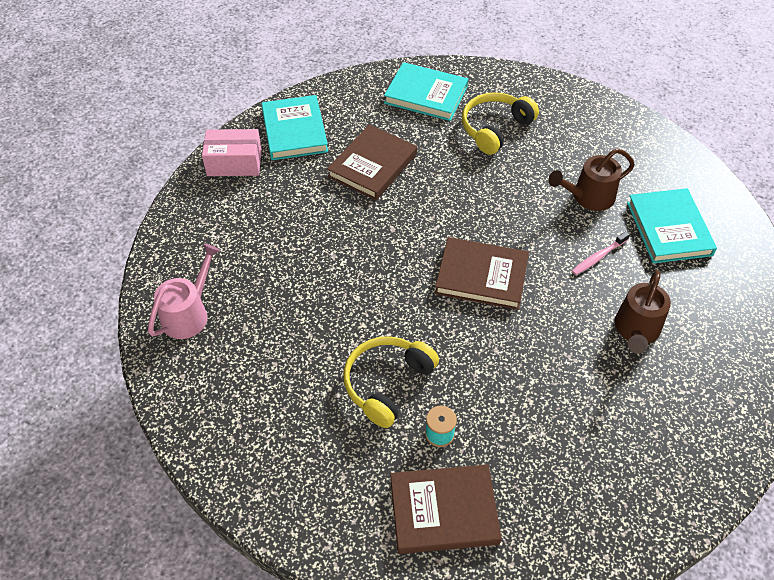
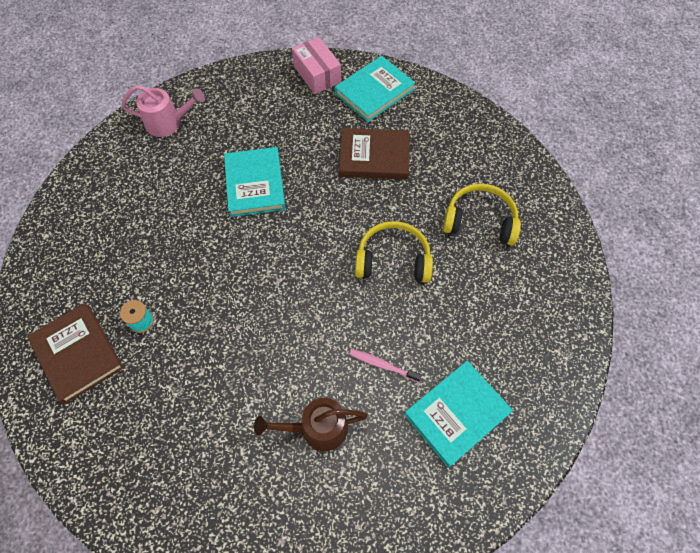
camera: 60 degrees right, 10 degrees up
yellow headphones [343,336,439,428] -> yellow headphones moved to [355,221,433,283]
turquoise book [384,62,468,121] -> turquoise book moved to [224,147,286,217]
brown book [435,237,529,310] -> none
brown watering can [548,149,635,211] -> none

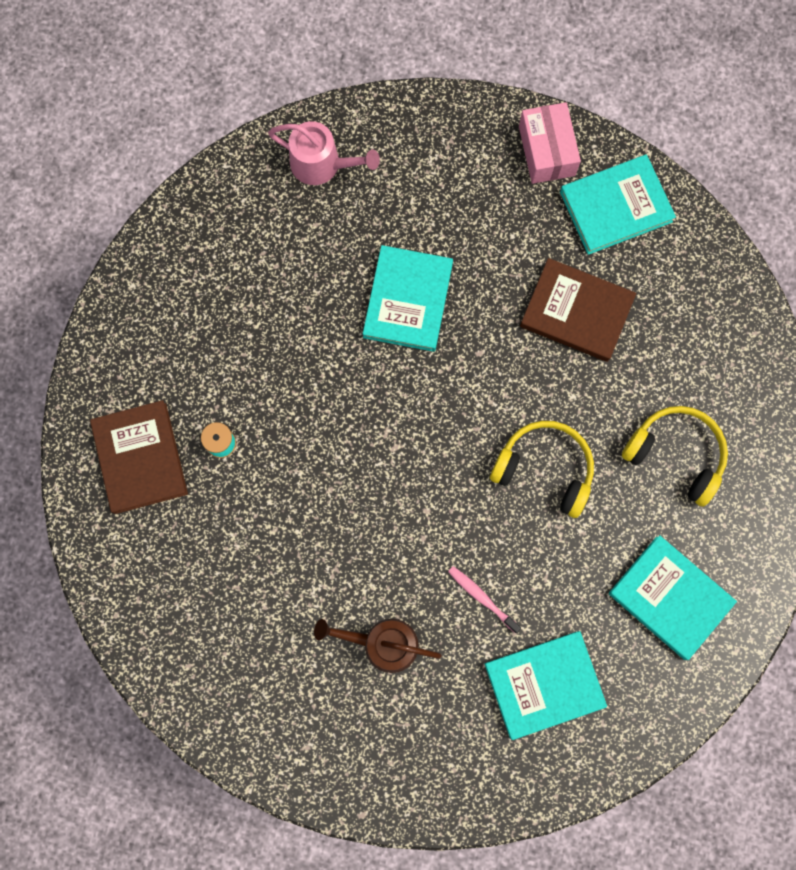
camera: 20 degrees right, 15 degrees up
none -> turquoise book [609,535,737,660]

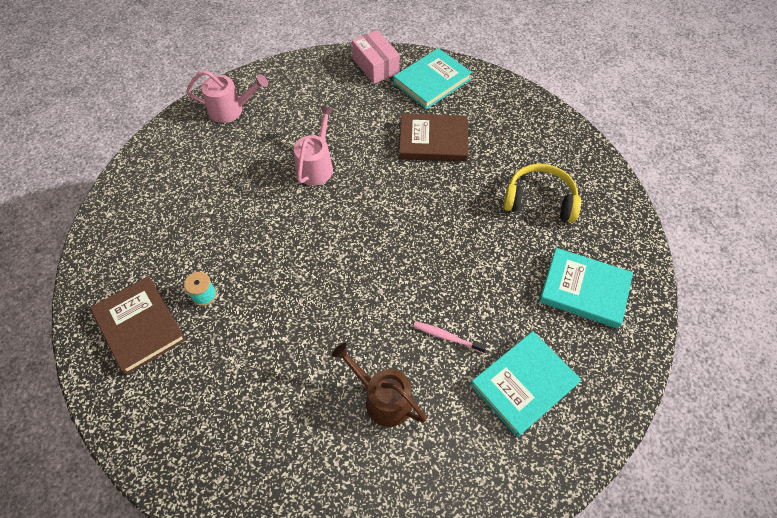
camera: 20 degrees left, 20 degrees down
brown watering can [314,619,442,673] -> brown watering can turned 45 degrees clockwise [332,343,427,427]
turquoise book [363,245,453,352] -> pink watering can [294,106,334,186]
yellow headphones [490,421,594,518] -> none

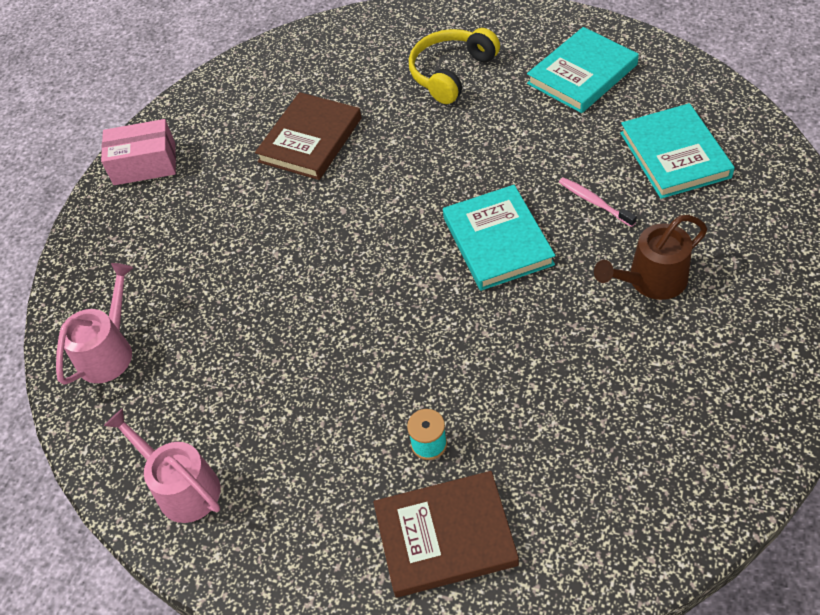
camera: 60 degrees left, 5 degrees down
pink watering can [294,106,334,186] -> pink watering can moved to [104,408,221,523]
turquoise book [393,48,472,109] -> turquoise book moved to [443,185,555,291]
pink toothbrush [413,321,487,353] -> pink toothbrush turned 90 degrees clockwise [559,177,637,227]

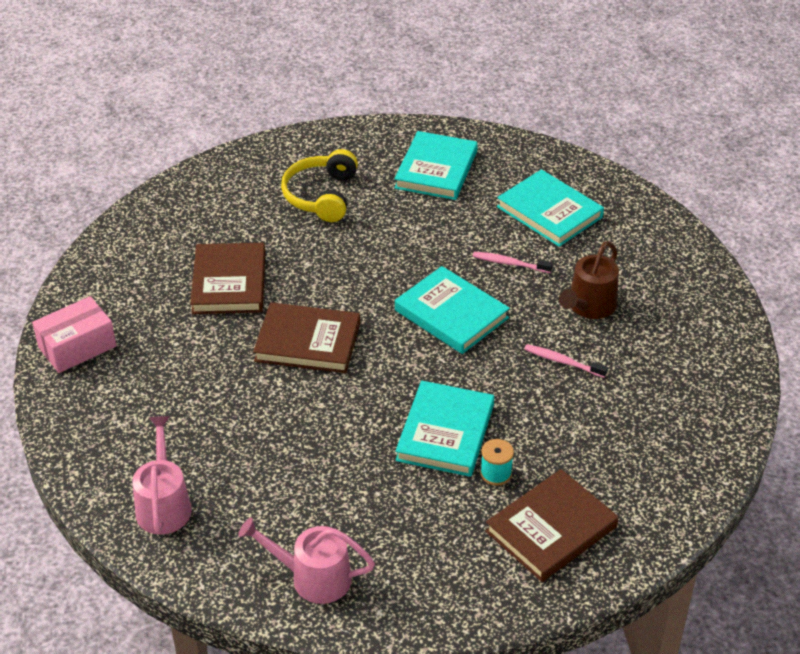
camera: 35 degrees left, 10 degrees down
none -> brown book [253,302,360,373]
none -> turquoise book [395,381,494,477]
none -> pink toothbrush [524,344,608,378]

